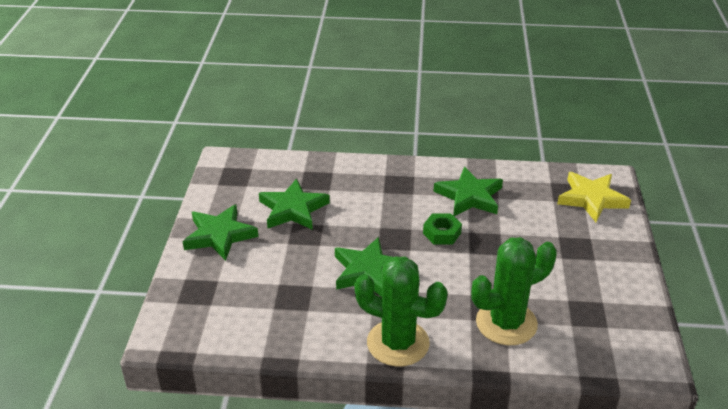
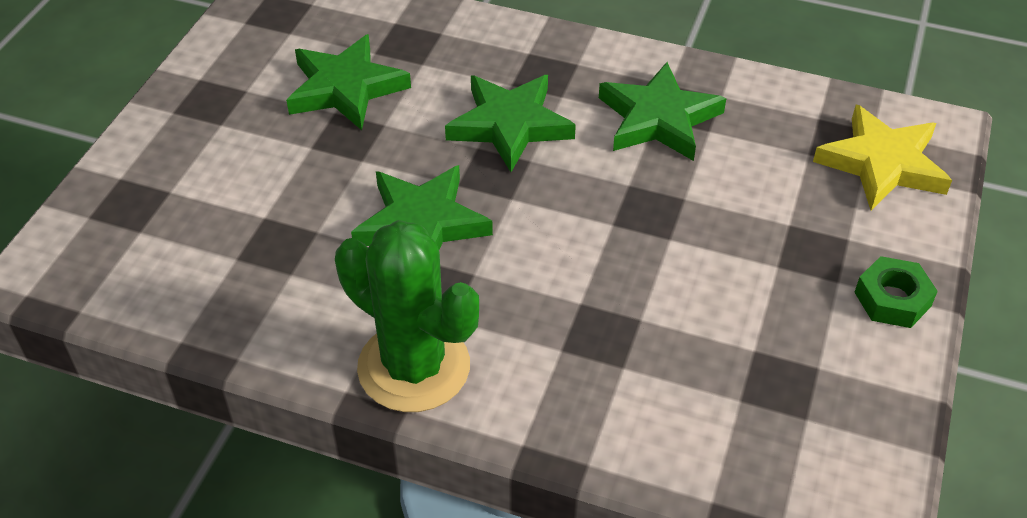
camera: 15 degrees right, 10 degrees up
green star [183,204,258,261] -> green star moved to [445,75,576,172]
green nut [423,213,462,245] -> green nut moved to [854,256,938,328]
green cactus [471,237,557,345] -> none

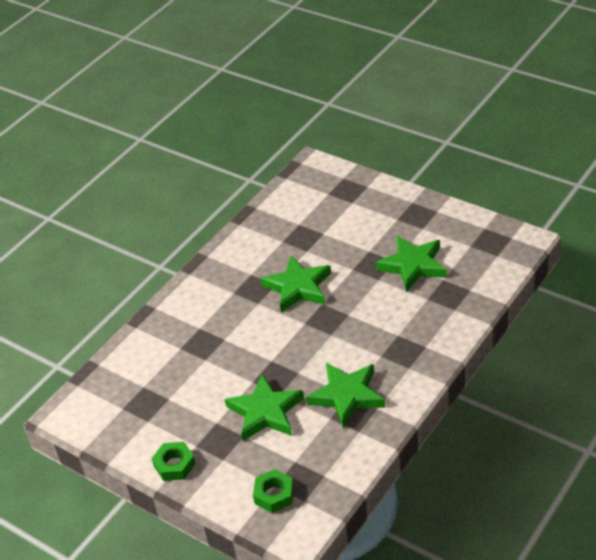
camera: 110 degrees right, 5 degrees down
green cactus [335,220,479,412] -> none
green star [445,75,576,172] -> green star moved to [225,374,304,441]
yellow star [813,104,952,210] -> green nut [253,469,294,513]

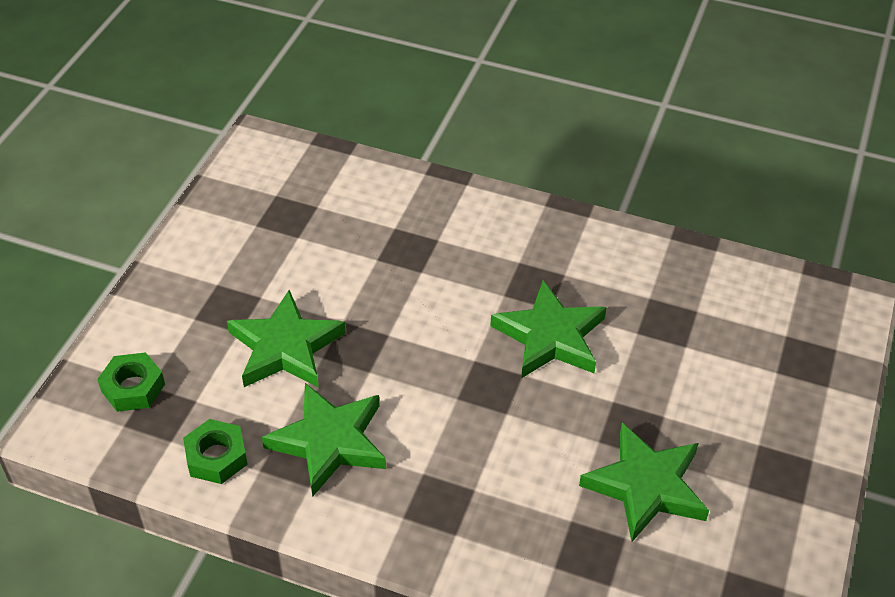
camera: 70 degrees right, 5 degrees up
green nut [152,442,196,481] -> green nut moved to [183,419,248,484]

